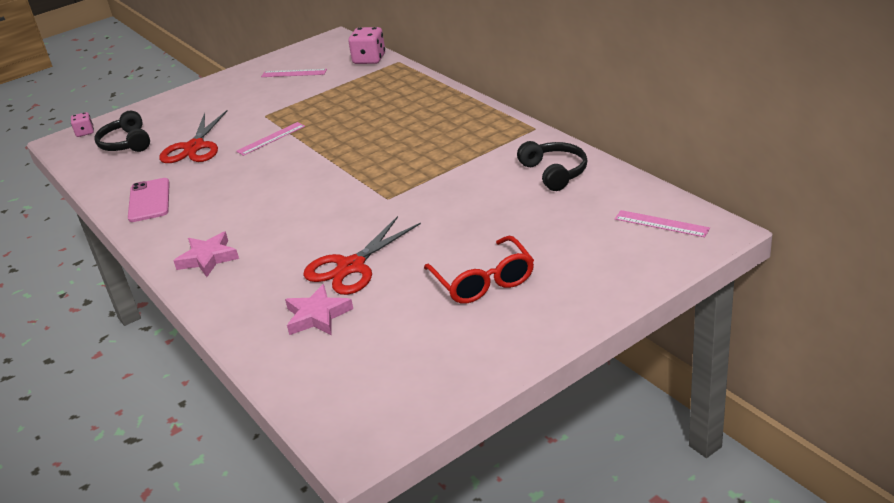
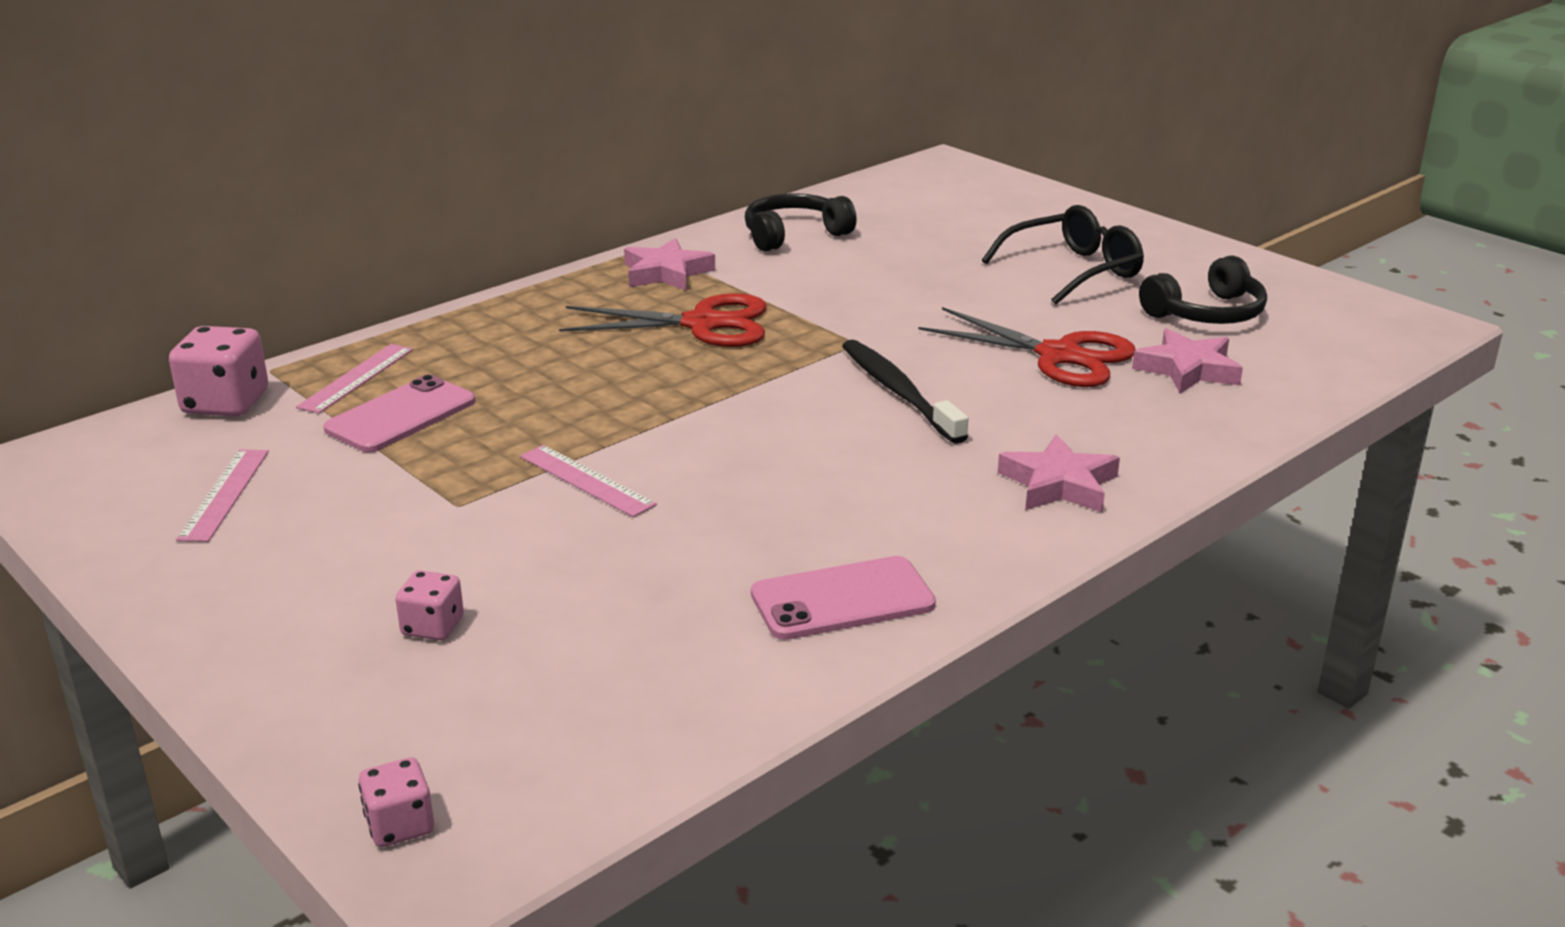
camera: 100 degrees left, 5 degrees down
black headphones [95,111,150,152] -> black headphones moved to [1139,256,1267,324]
red scissors [159,110,227,163] -> red scissors moved to [559,293,767,347]
red glasses [424,236,534,304] -> black glasses [982,205,1144,305]
pink ruler [615,210,710,237] -> pink ruler moved to [296,344,413,414]
none -> pink phone [323,375,476,452]
none -> pink dice [395,570,464,641]
none -> pink star [624,238,715,291]
none -> black toothbrush [842,339,968,444]

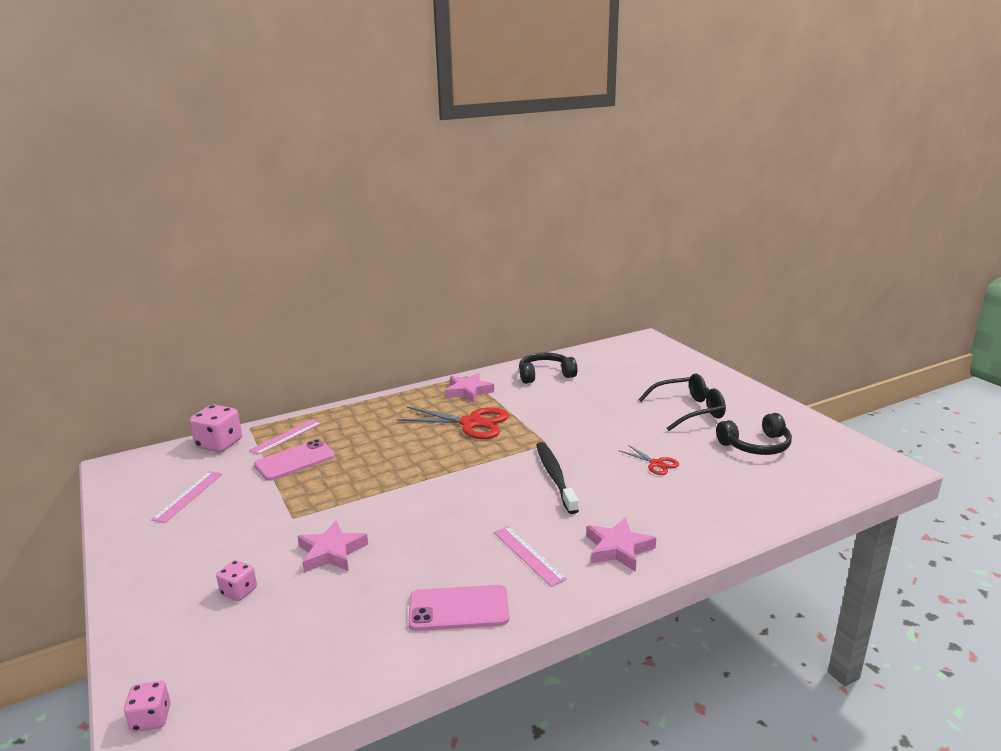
camera: 15 degrees right, 5 degrees down
pink ruler [520,445,657,517] -> pink ruler moved to [494,526,567,587]
red scissors [918,307,1136,387] -> red scissors [619,445,679,475], size x0.51
pink star [1132,328,1243,393] -> pink star moved to [297,520,368,573]

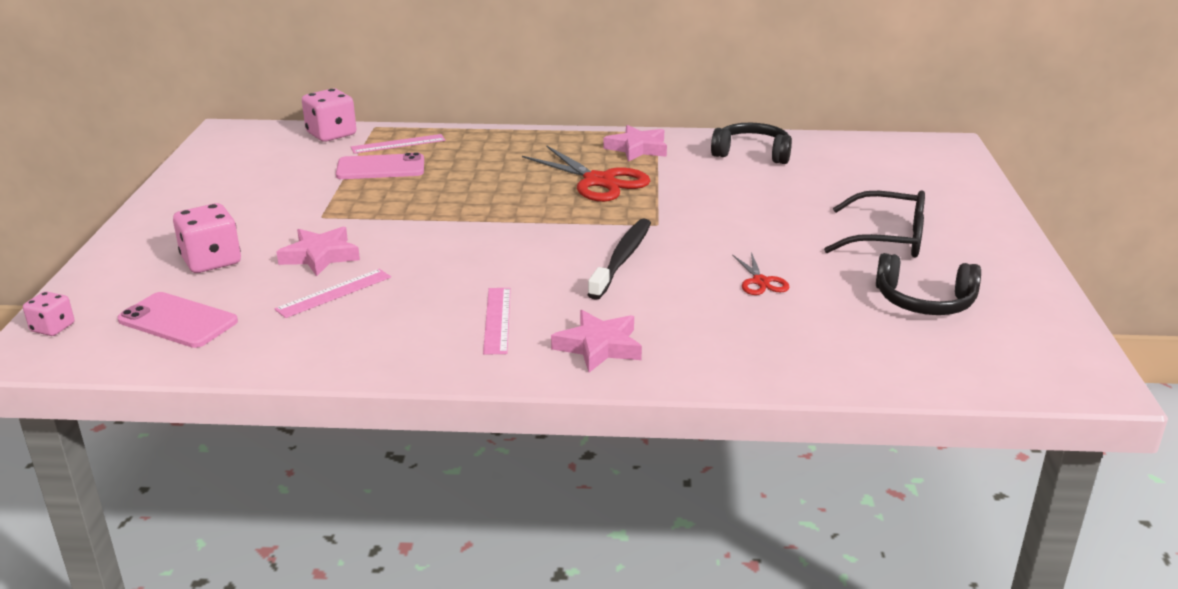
camera: 30 degrees right, 5 degrees up
pink ruler [151,471,222,523] -> pink ruler moved to [275,269,391,318]
pink dice [216,560,257,601] -> pink dice [173,203,241,273], size x1.73
pink phone [408,585,509,631] -> pink phone moved to [117,292,238,348]

